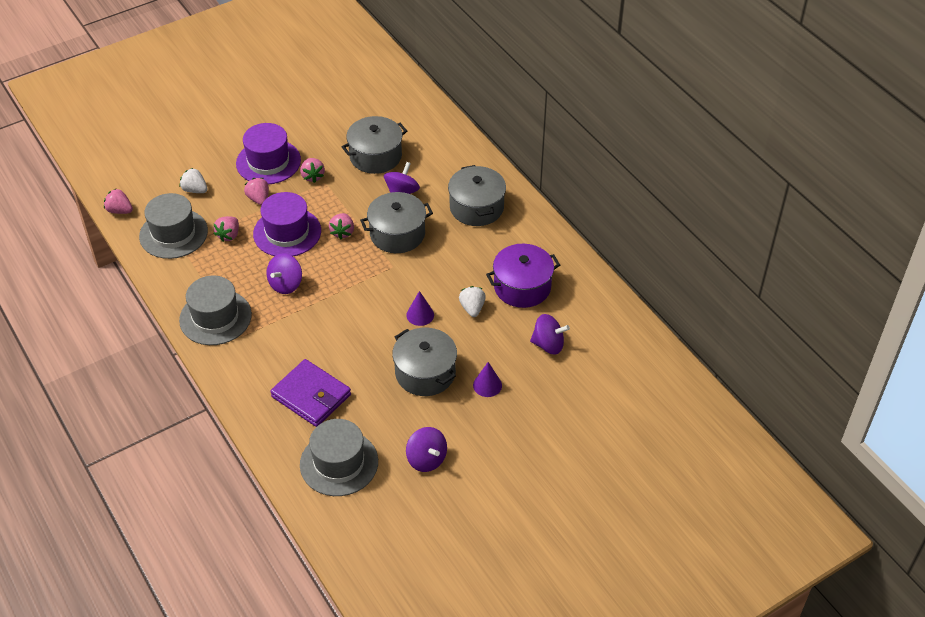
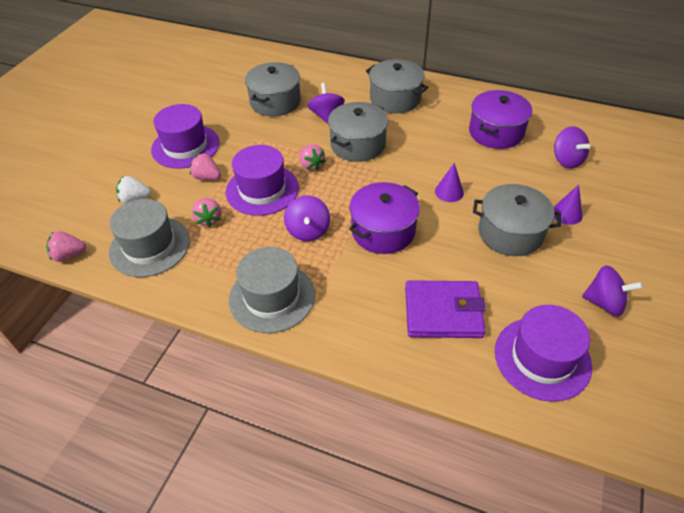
camera: 35 degrees left, 0 degrees up
pink strawberry [300,158,325,183] -> none
grey hat [300,419,378,496] -> purple hat [495,305,592,402]
white strawberry [459,286,486,317] -> none
purple spinning top [530,314,570,355] -> purple spinning top turned 90 degrees clockwise [554,126,590,168]
none -> purple pot [349,182,420,254]

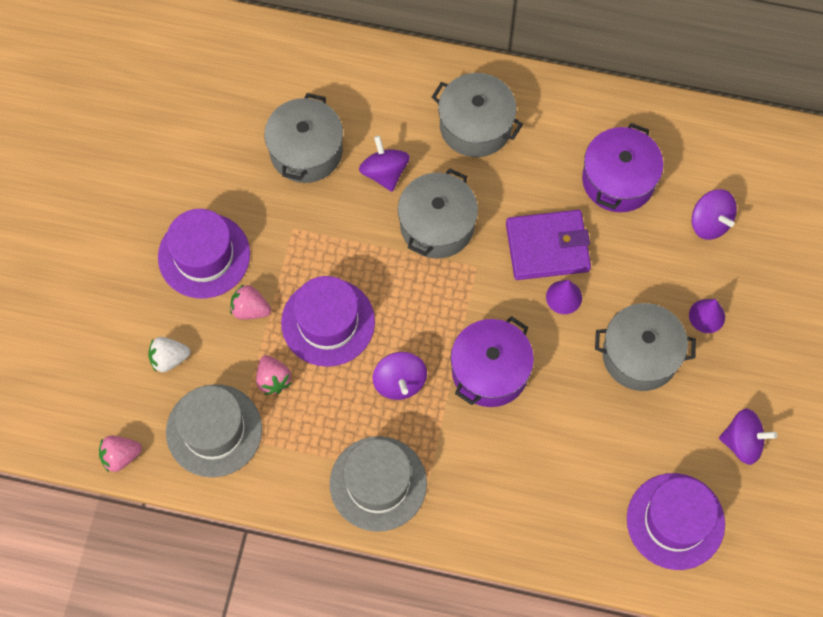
camera: 10 degrees left, 20 degrees up
pink strawberry [299,144,326,171] -> none
purple wallet [405,280,486,338] -> purple wallet moved to [506,210,591,280]

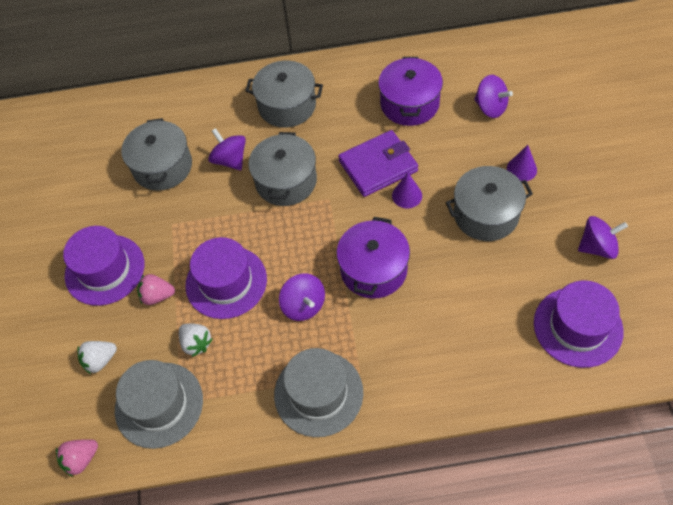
camera: 15 degrees left, 10 degrees down
pink strawberry [256,355,292,395] -> white strawberry [179,324,213,357]

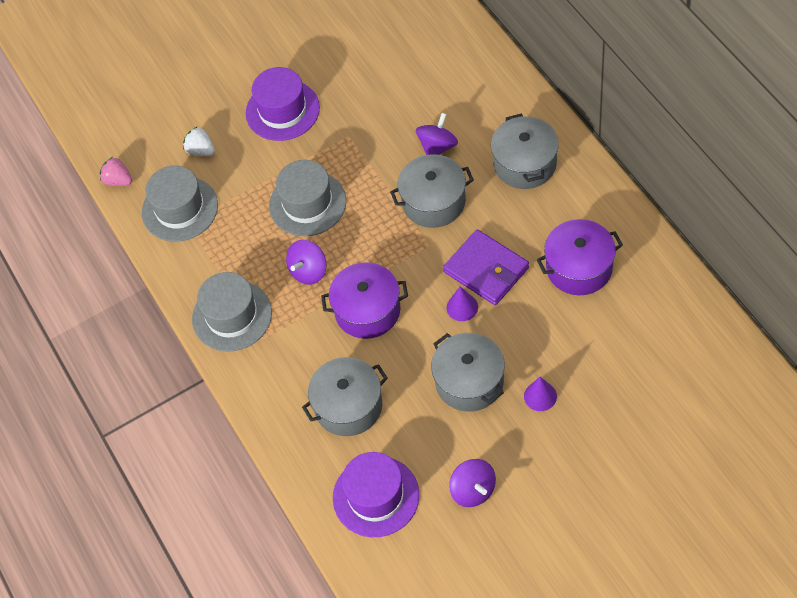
camera: 70 degrees right, 0 degrees up
grey pot [121,118,192,191] -> grey pot moved to [302,357,388,436]
pink strawberry [137,274,175,305] -> none
white strawberry [179,324,213,357] -> none
purple hat [185,237,267,319] -> grey hat [269,160,346,236]
purple spinning top [474,75,513,118] -> none

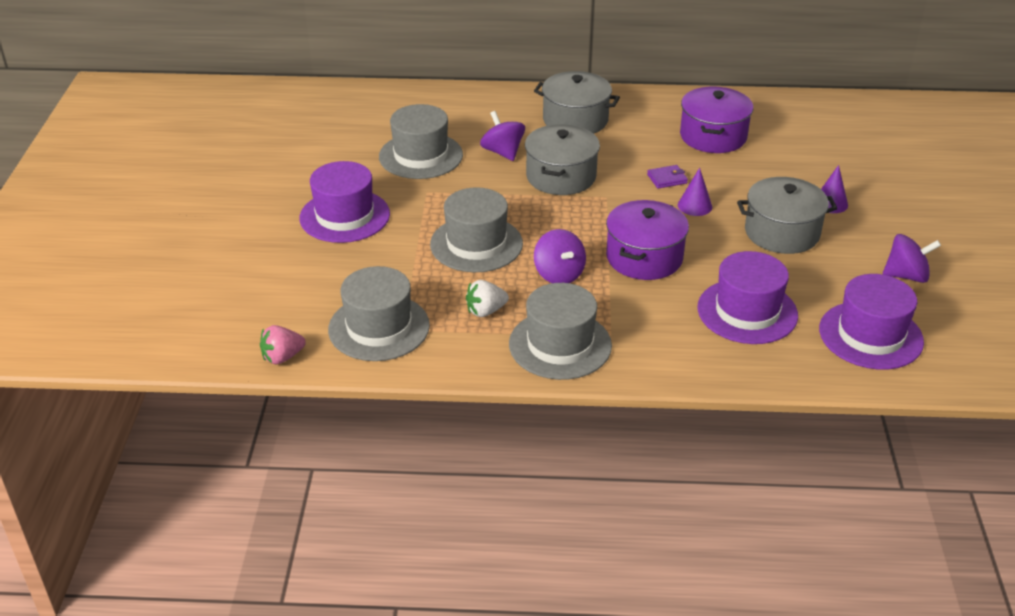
camera: 65 degrees left, 20 degrees down
white strawberry [183,126,215,156] -> white strawberry moved to [466,280,509,317]
grey pot [302,357,388,436] -> purple hat [697,251,798,344]
purple wallet [443,229,529,305] -> purple wallet [647,165,688,189], size x0.46
none -> grey hat [379,104,463,179]

